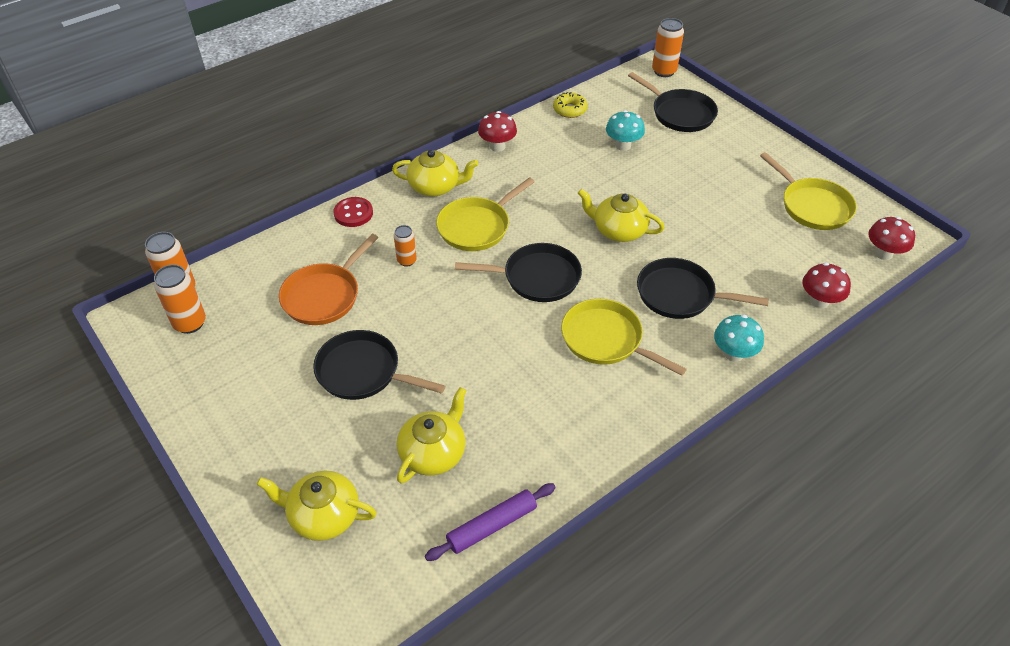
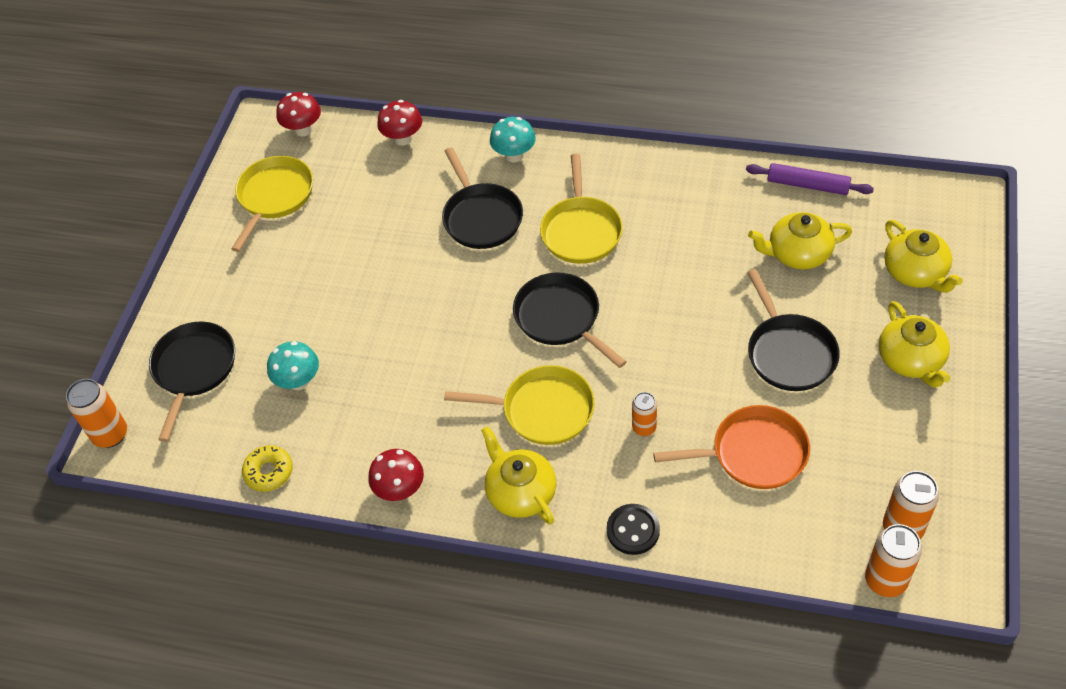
camera: 125 degrees left, 5 degrees up
red button [333,197,373,227] -> black button [607,504,660,555]
yellow teapot [578,189,665,242] -> yellow teapot moved to [879,301,951,388]

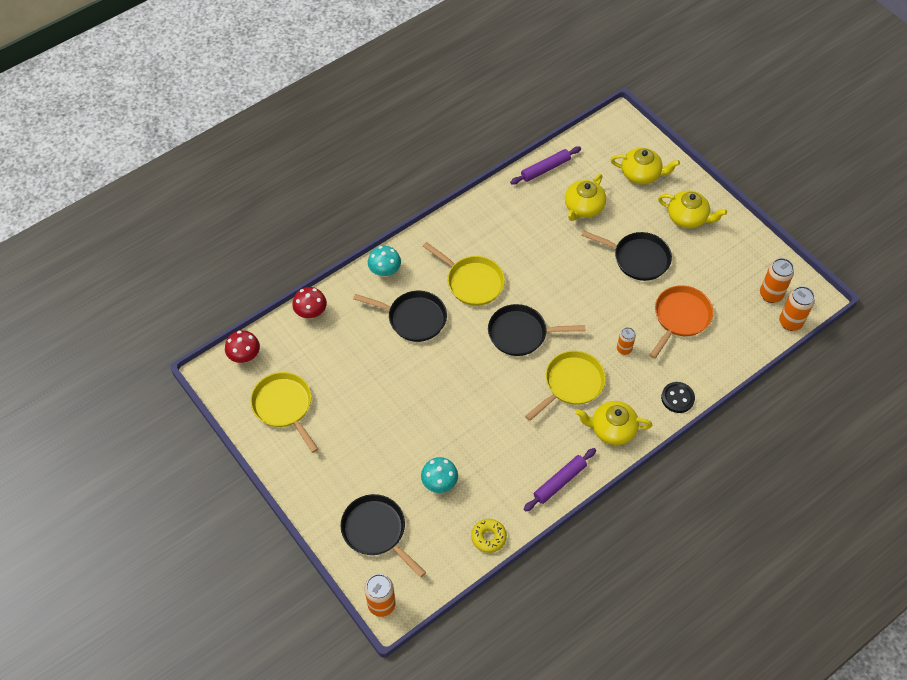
camera: 55 degrees left, 5 degrees up
red mushroom [368,449,424,501] -> purple rolling pin [524,448,596,511]

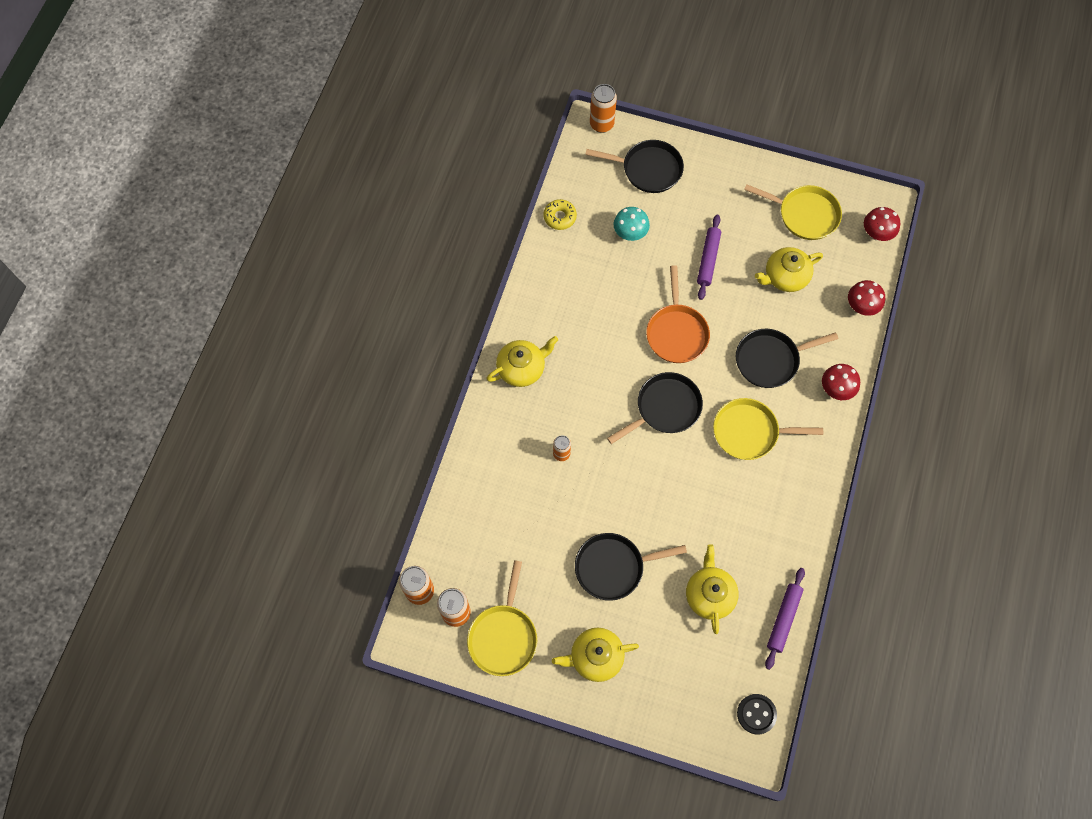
camera: 145 degrees right, 10 degrees up
turquoise mushroom [368,246,401,277] -> red mushroom [822,364,860,400]
purple rolling pin [524,448,596,511] -> purple rolling pin moved to [697,215,721,300]
yellow pan [525,351,606,421] -> yellow pan moved to [467,560,537,676]
yellow teapot [611,148,680,185] -> yellow teapot moved to [755,247,823,292]
orange pan [650,285,713,359] -> orange pan moved to [646,265,710,363]
black button [661,382,695,413] -> black button moved to [737,694,777,734]

